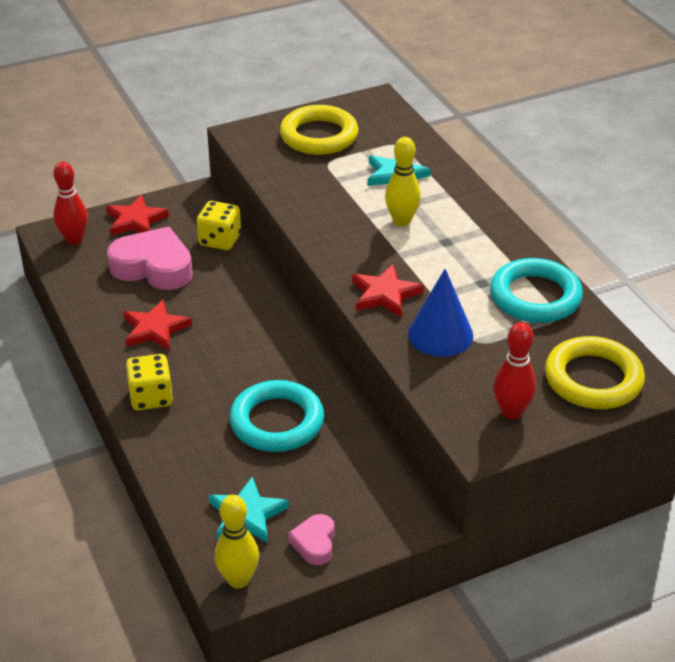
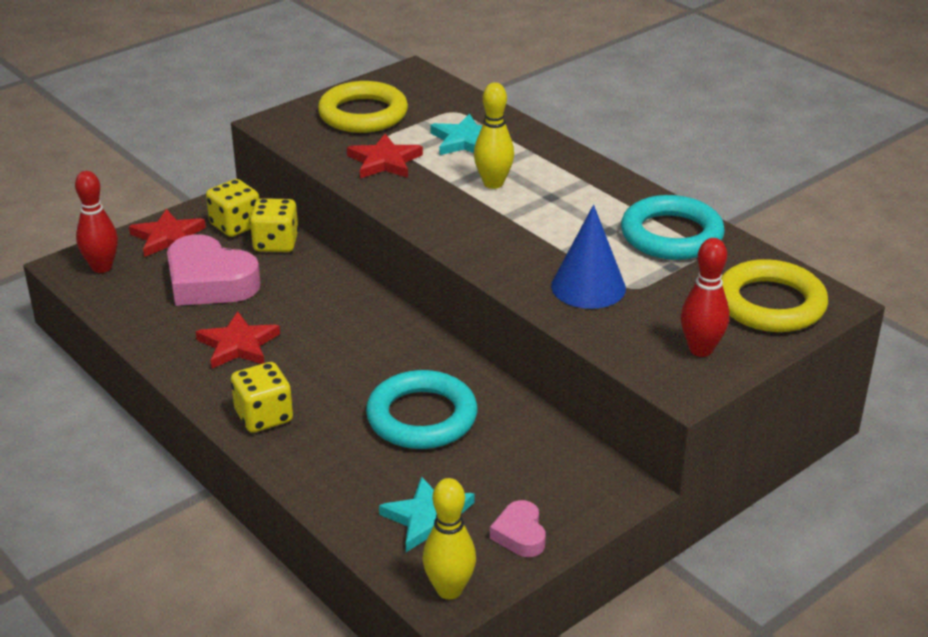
camera: 15 degrees left, 5 degrees down
pink heart [107,227,193,290] -> pink heart turned 150 degrees counterclockwise [167,234,261,306]
red star [352,264,424,317] -> red star moved to [347,134,423,178]
none -> yellow dice [206,179,259,237]

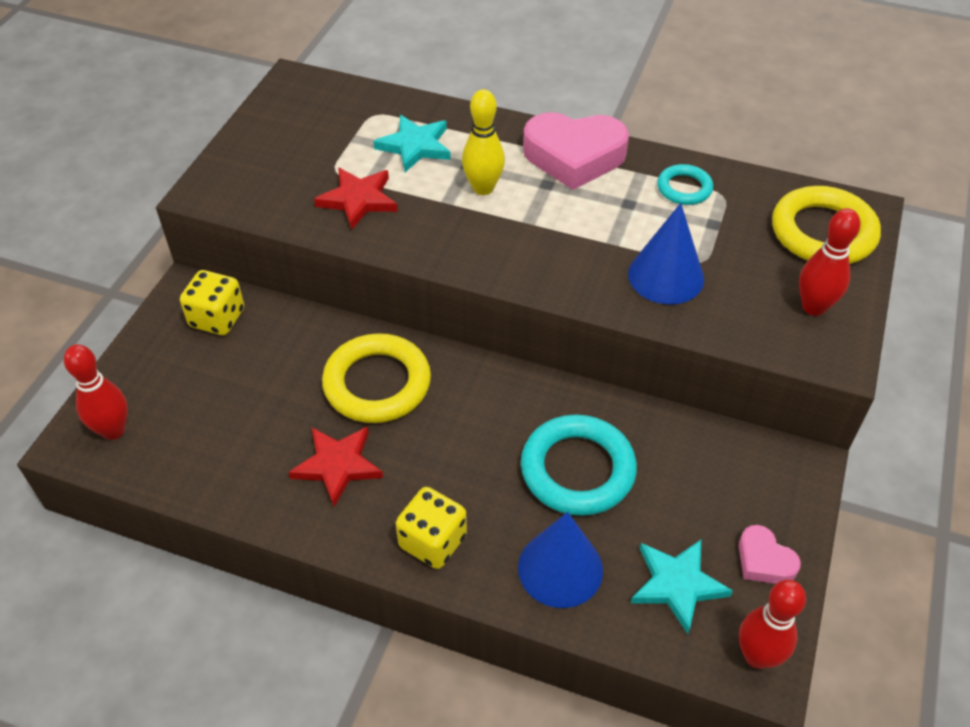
camera: 30 degrees left, 15 degrees up
red star [129,209,206,257] -> none
pink heart [167,234,261,306] -> pink heart moved to [523,112,629,190]
yellow dice [250,198,299,252] -> none
yellow ring [318,81,408,133] -> yellow ring moved to [322,333,431,423]
yellow bowling pin [422,478,476,599] -> red bowling pin [739,580,806,669]
turquoise ring [621,195,725,260] -> turquoise ring [657,164,713,205], size x0.55
none -> blue cone [518,512,603,608]

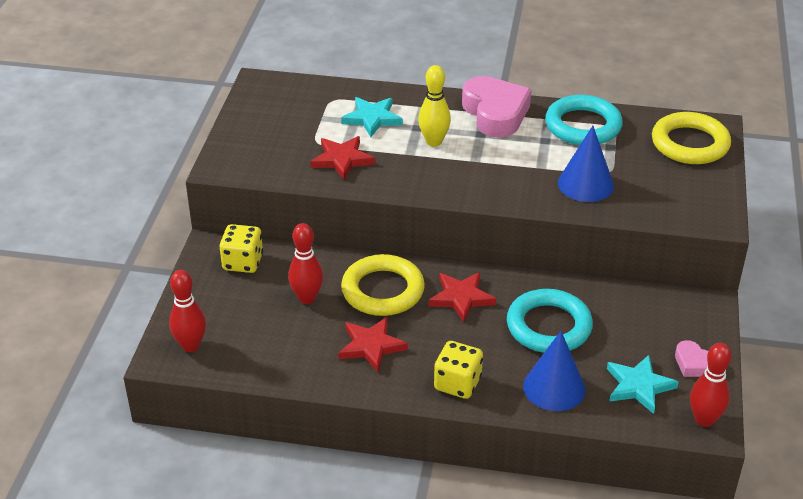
camera: 10 degrees left, 10 degrees down
pink heart [523,112,629,190] -> pink heart turned 105 degrees counterclockwise [462,76,531,137]
turquoise ring [657,164,713,205] -> turquoise ring [545,95,623,145], size x1.83
red bowling pin [799,208,861,316] -> red bowling pin moved to [288,223,323,304]
none -> red star [429,272,496,322]

